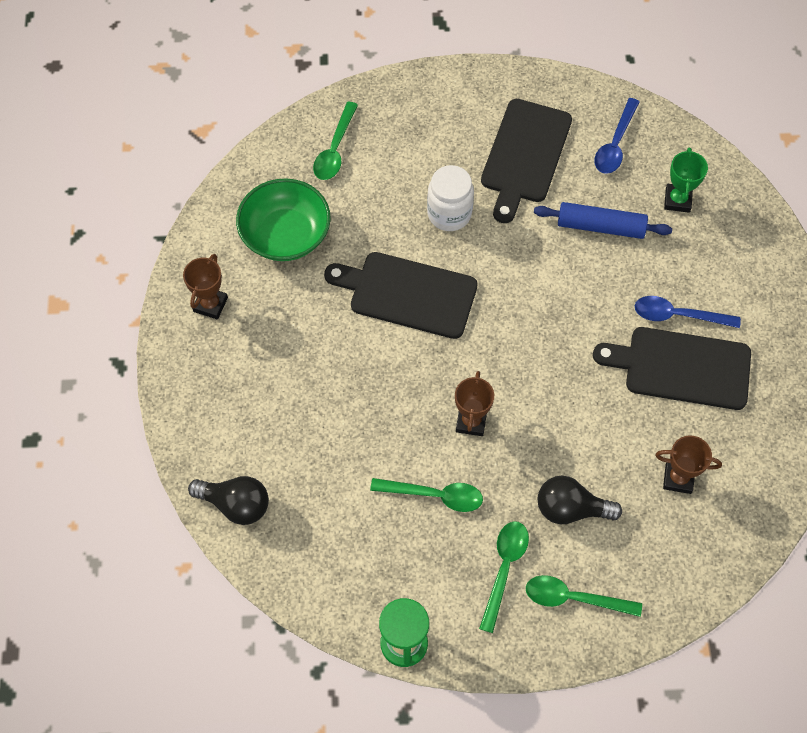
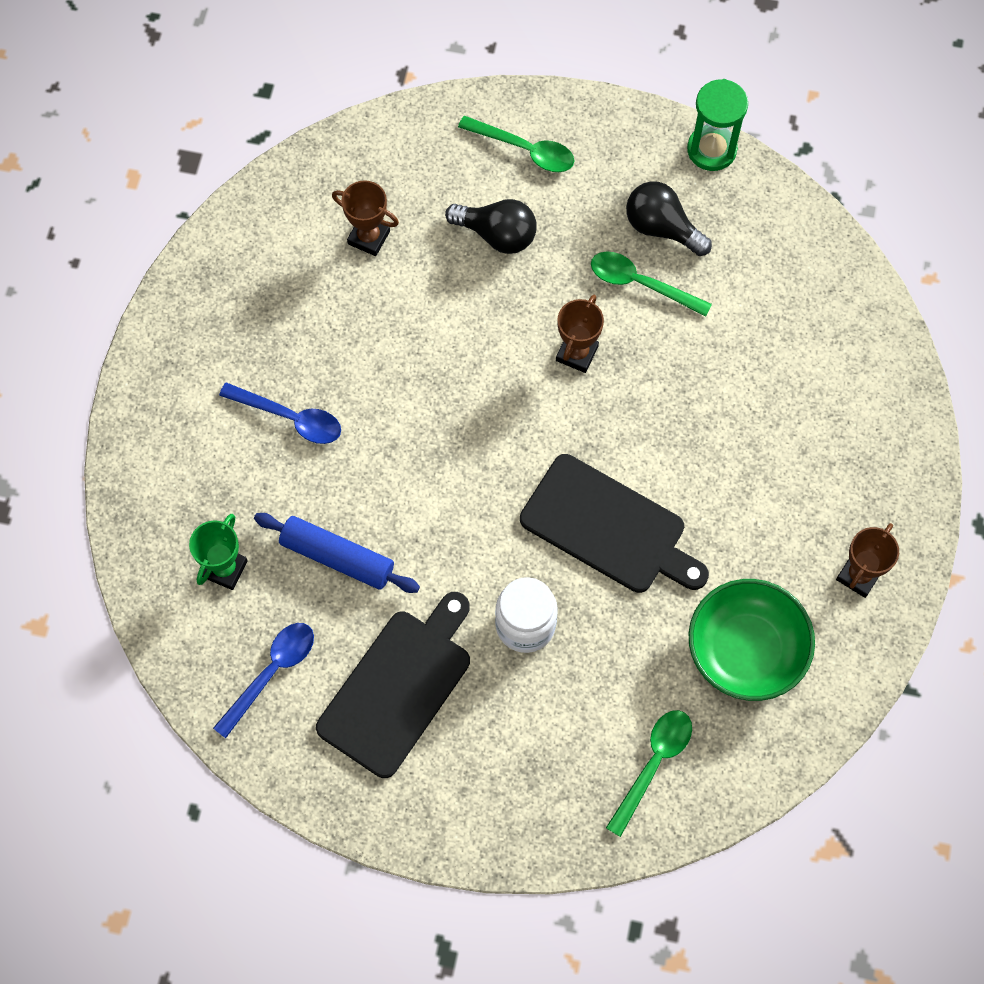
camera: 165 degrees left, 5 degrees up
black light bulb [188,476,269,525] -> black light bulb moved to [626,181,712,256]
green spoon [479,521,529,633] -> none
black cutting board [593,327,751,410] -> none

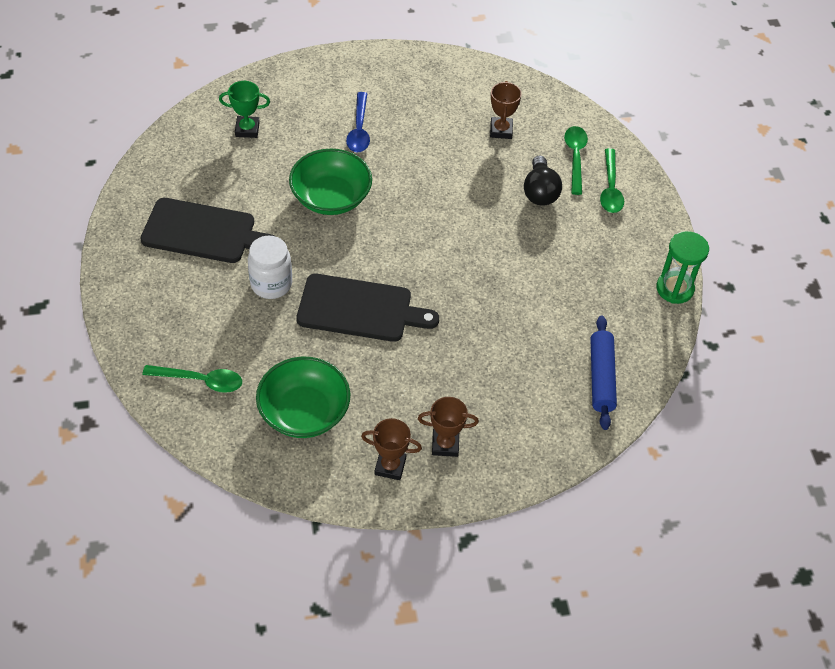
camera: 65 degrees right, 15 degrees down
blue spoon [213,623,314,738] -> none
blue rolling pin [254,513,420,593] -> blue rolling pin moved to [590,315,617,430]
black cutting board [520,454,709,593] -> black cutting board turned 90 degrees counterclockwise [296,274,439,342]
brown trophy [556,295,604,373] -> brown trophy moved to [418,397,479,457]
green spoon [591,252,712,317] -> green spoon moved to [564,126,588,195]
black light bulb [626,181,712,256] -> none
none -> green bowl [289,149,372,215]

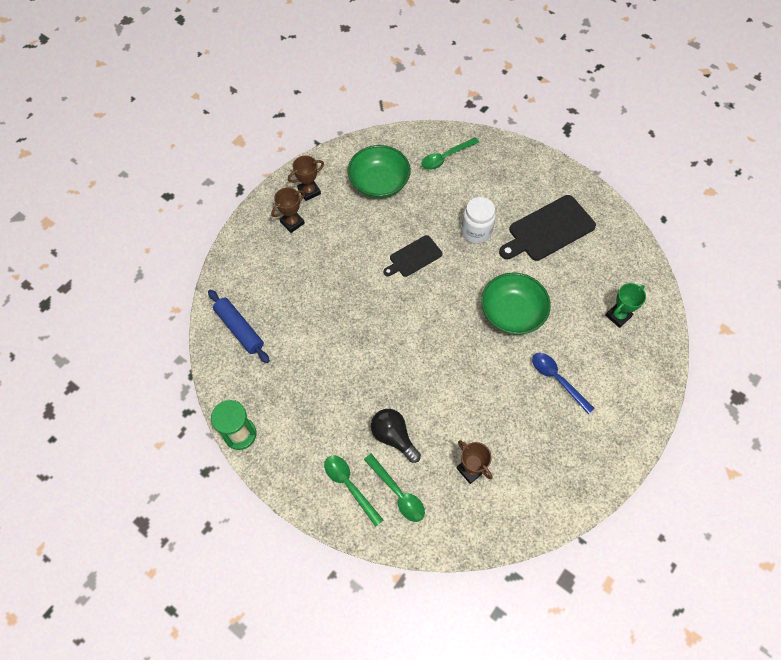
camera: 140 degrees right, 10 degrees up
black cutting board [296,274,439,342] -> black cutting board [383,235,442,277], size x0.60

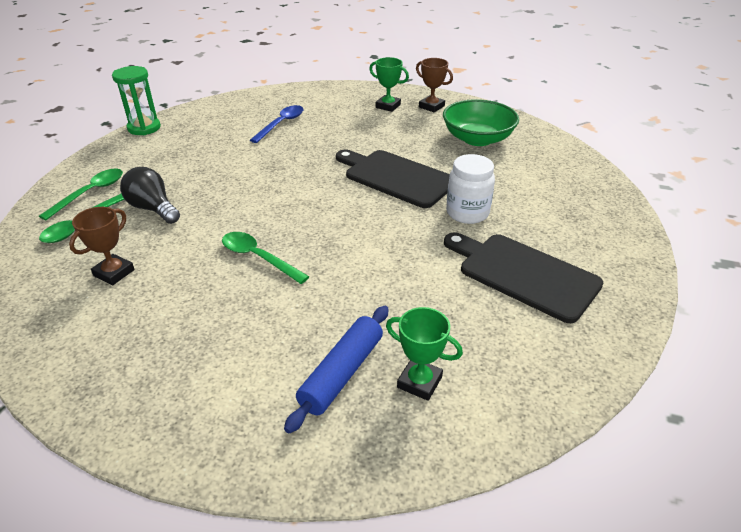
camera: 70 degrees right, 25 degrees down
blue rolling pin [208,289,270,363] -> blue rolling pin moved to [284,306,389,433]
brown trophy [271,187,305,233] -> green trophy [369,57,409,112]
black light bulb [371,409,421,463] -> black light bulb turned 75 degrees counterclockwise [120,167,180,224]
black cutting board [383,235,442,277] -> black cutting board [336,150,450,208], size x1.67
green spoon [421,137,479,170] -> green spoon moved to [222,232,309,284]
green bowl [481,272,551,335] -> none
blue spoon [532,353,595,414] -> blue spoon moved to [250,105,304,143]

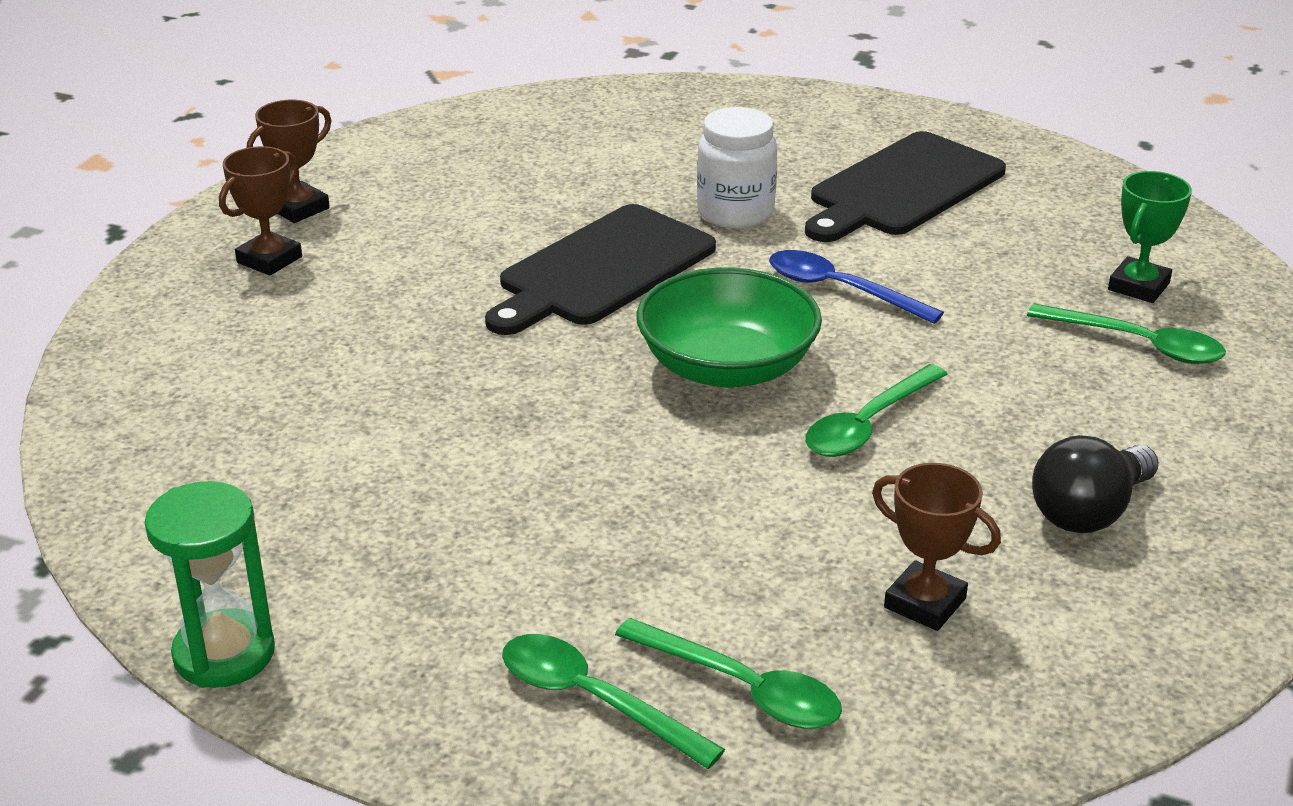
camera: 85 degrees left, 5 degrees down
black light bulb [120,167,180,224] -> black light bulb moved to [1032,435,1159,533]
blue spoon [250,105,304,143] -> blue spoon moved to [769,250,944,324]
blue rolling pin [284,306,389,433] -> green spoon [1027,303,1226,364]
green trophy [369,57,409,112] -> brown trophy [219,146,302,276]
green bowl [443,99,519,146] -> green bowl moved to [636,267,822,388]

